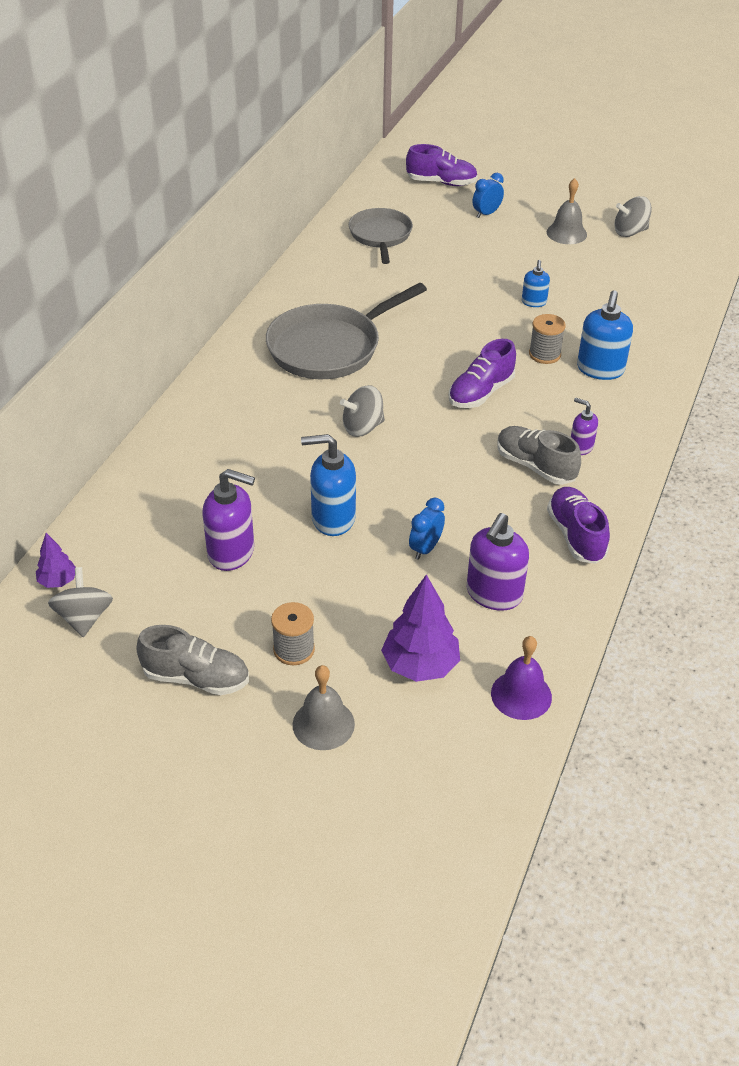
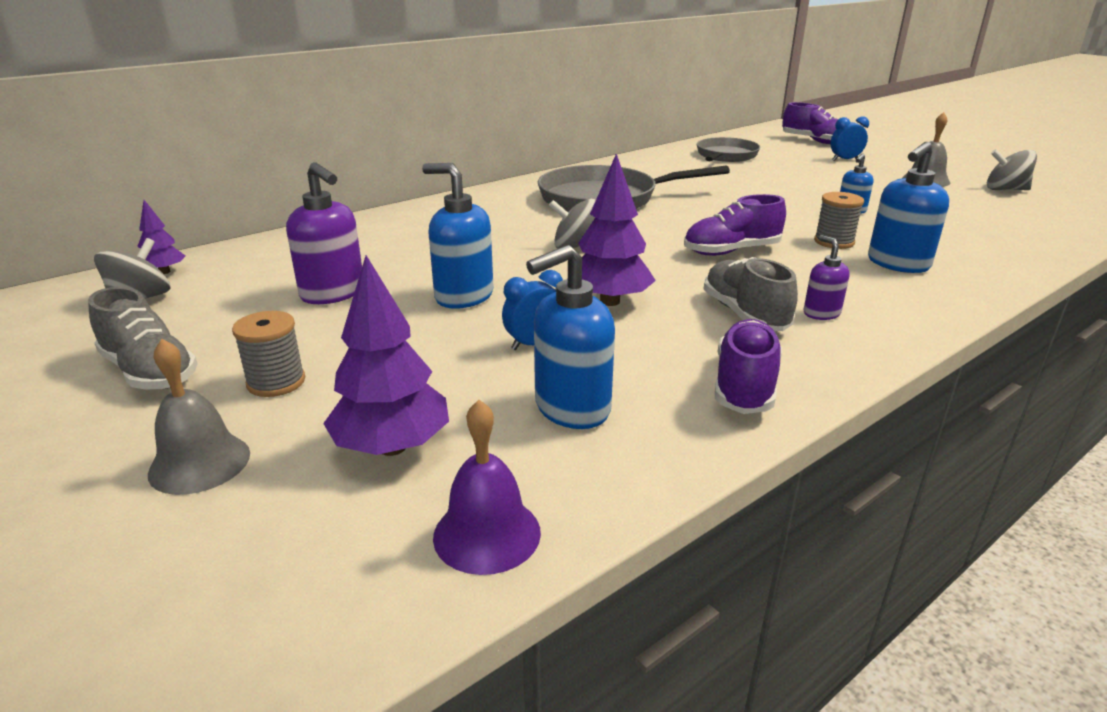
camera: 30 degrees right, 15 degrees down
purple soap dispenser [467,513,529,611] -> blue soap dispenser [526,245,615,429]
none -> purple tree [567,154,656,306]

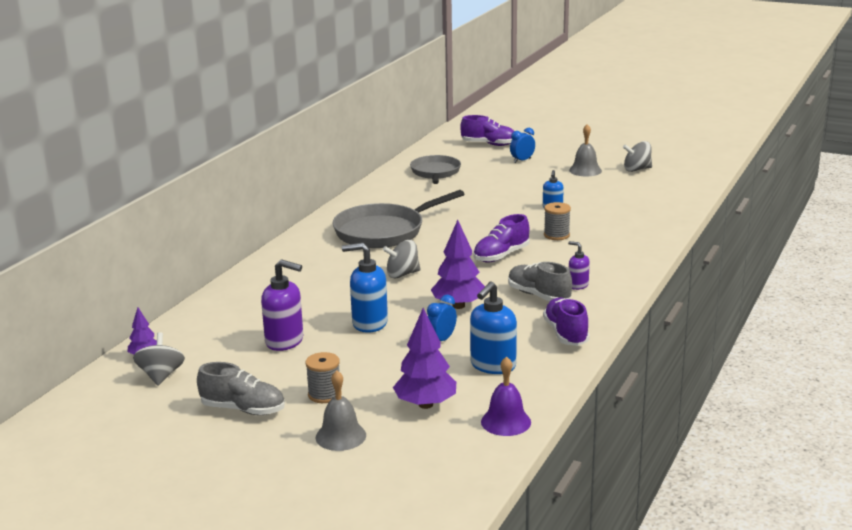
camera: 25 degrees left, 5 degrees down
blue soap dispenser [868,142,949,273] -> none

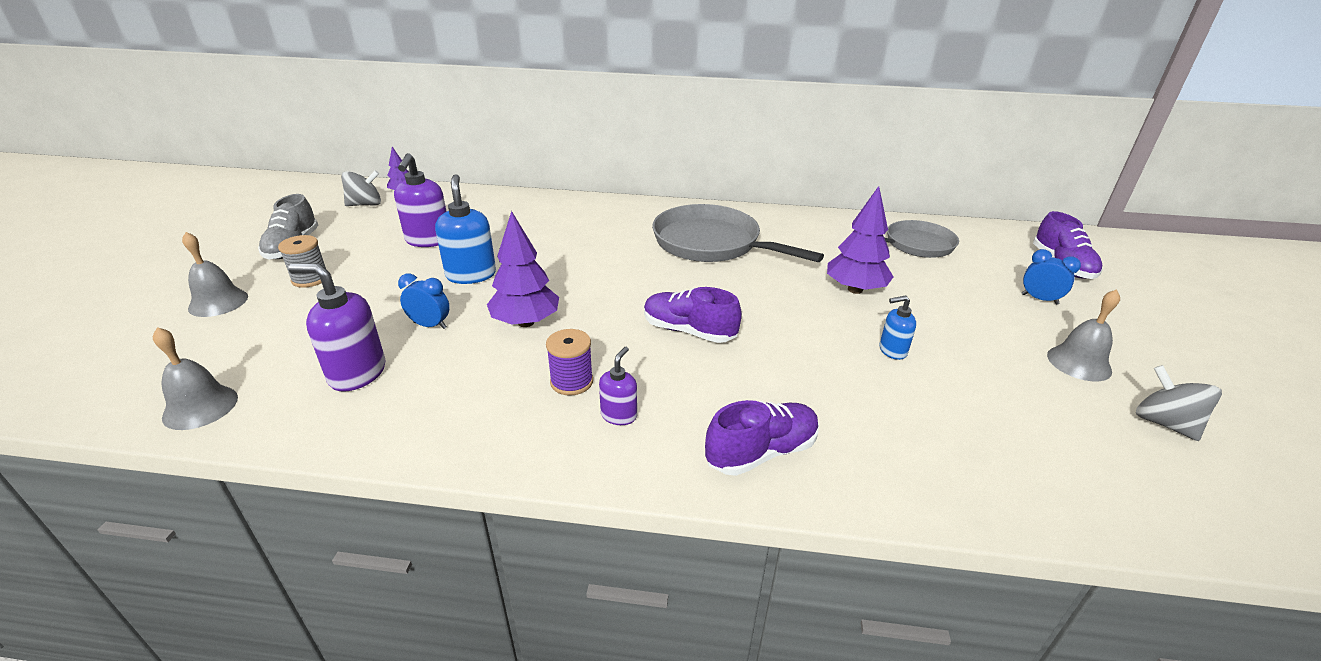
camera: 70 degrees right, 10 degrees up
grey spinning top [383,240,421,278] -> none
purple tree [393,308,456,409] -> purple tree moved to [827,186,893,294]
blue soap dispenser [470,281,517,374] -> purple soap dispenser [288,263,386,392]
purple bell [481,356,531,436] -> grey bell [153,327,238,430]
grey shoe [508,262,572,301] -> purple spool [546,329,593,395]
purple shoe [543,298,590,346] -> purple shoe moved to [705,400,819,476]
grey spool [544,202,571,240] -> none

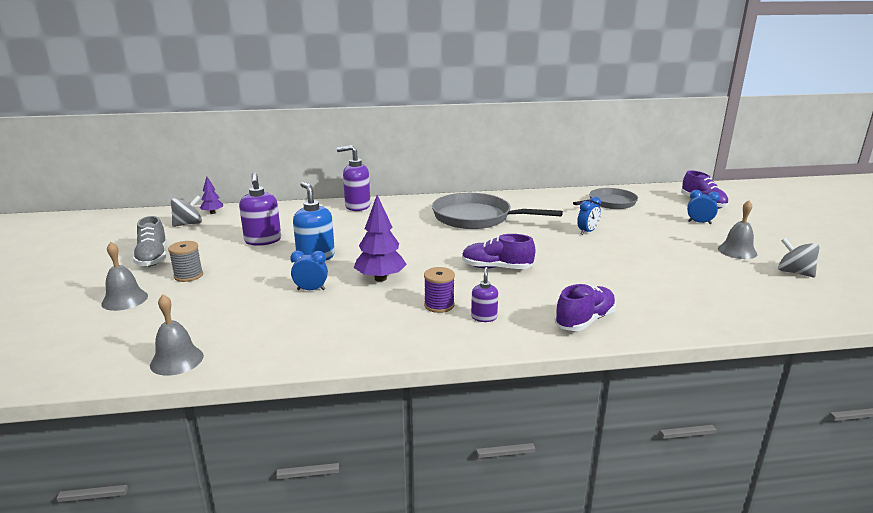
camera: 15 degrees left, 10 degrees down
purple soap dispenser [288,263,386,392] -> purple soap dispenser moved to [337,145,370,211]
purple tree [827,186,893,294] -> blue clock [577,197,601,235]
blue soap dispenser [880,295,916,360] -> none

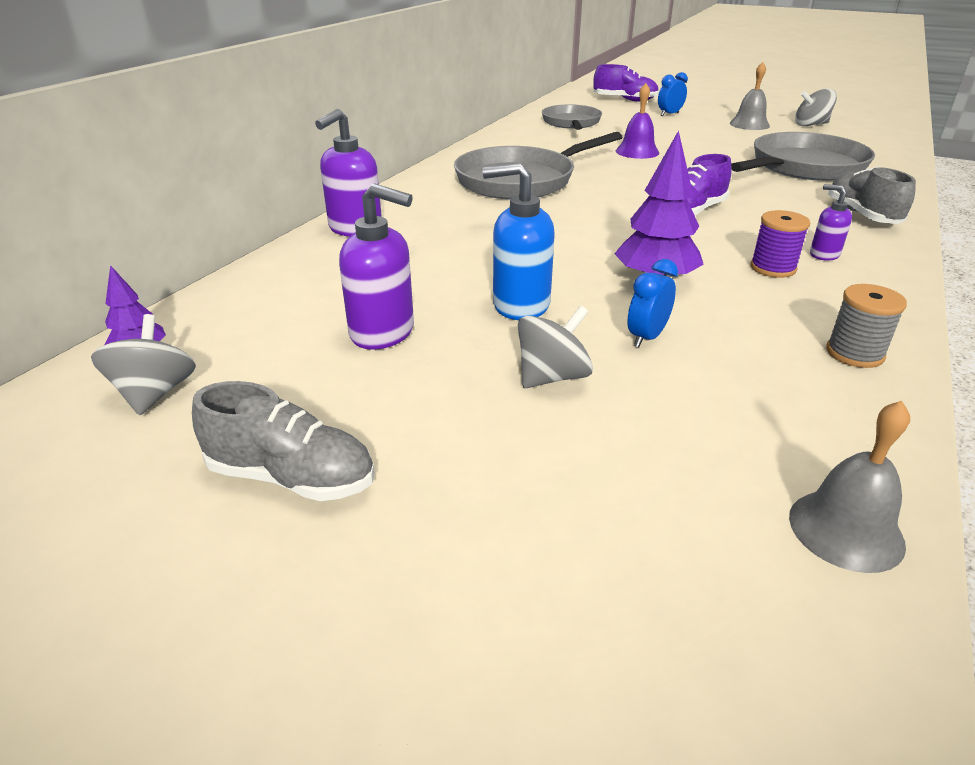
camera: 55 degrees left, 10 degrees up
grey bell [101,242,148,311] -> none
grey spool [168,241,203,282] -> grey spool moved to [826,284,907,368]
purple shoe [555,284,616,331] -> grey shoe [828,166,916,224]
blue clock [577,197,601,235] -> purple bell [616,83,659,159]
none -> grey spinning top [518,305,593,388]
none -> grey pan [731,132,875,181]

